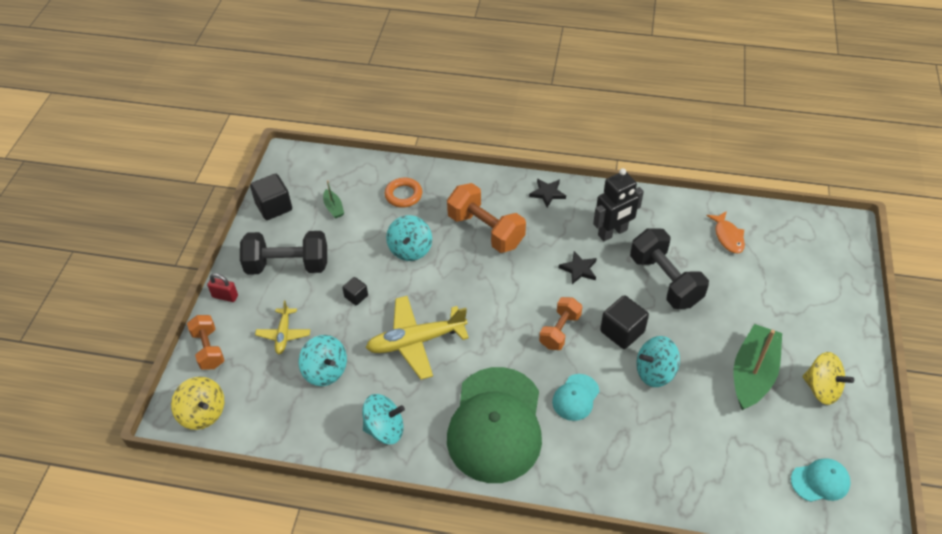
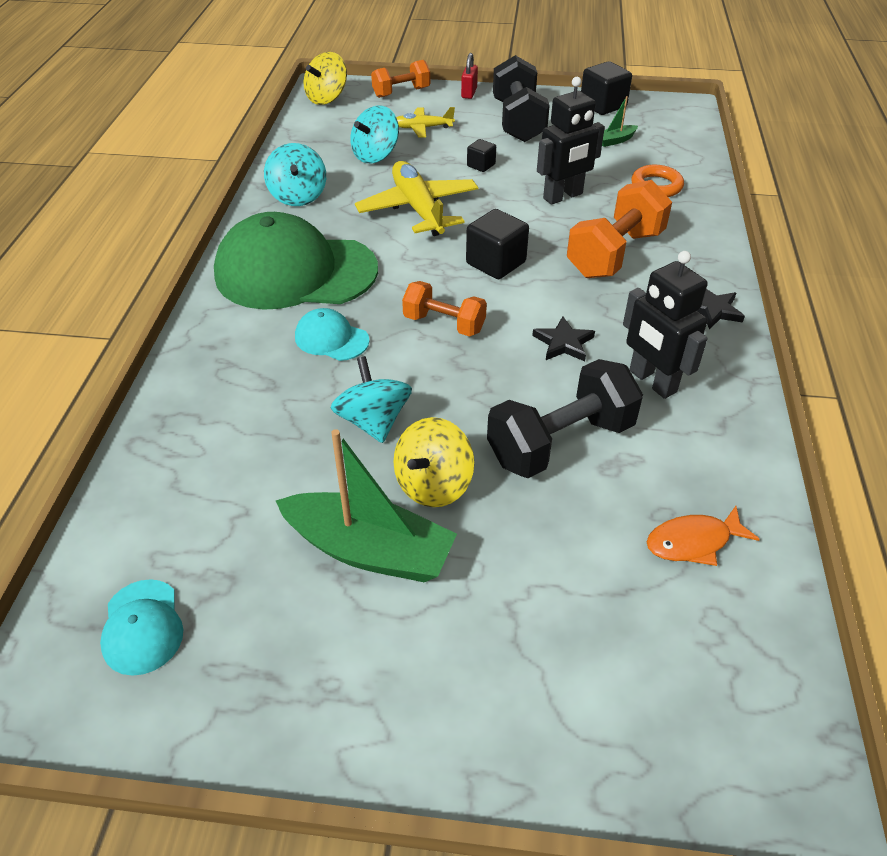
camera: 85 degrees right, 5 degrees down
turquoise spinning top [386,215,432,261] -> black robot [537,77,605,205]
black cube [600,295,649,349] -> black cube moved to [466,209,529,279]
yellow spinning top [803,352,854,405] -> yellow spinning top moved to [393,417,474,507]

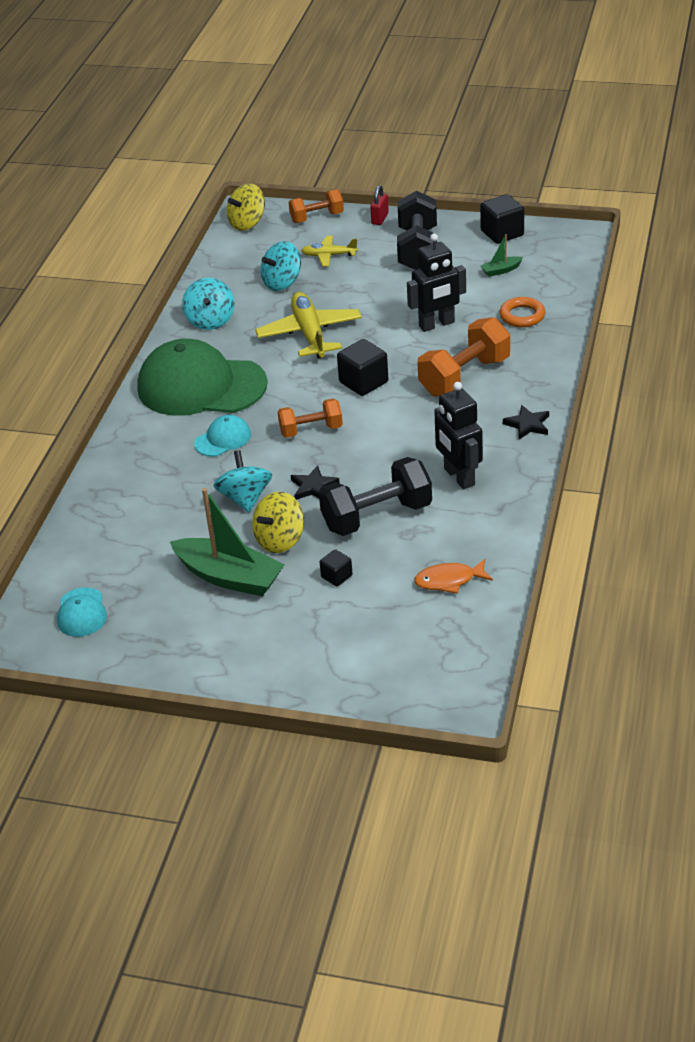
camera: 10 degrees right, 5 degrees down
turquoise cap [295,308,369,361] -> turquoise cap turned 105 degrees clockwise [194,415,251,456]
orange dumbbell [402,281,487,337] -> orange dumbbell turned 45 degrees counterclockwise [277,398,343,438]
black cube [467,139,496,172] -> black cube moved to [320,549,353,586]
black star [532,317,595,361] -> black star moved to [291,465,340,500]

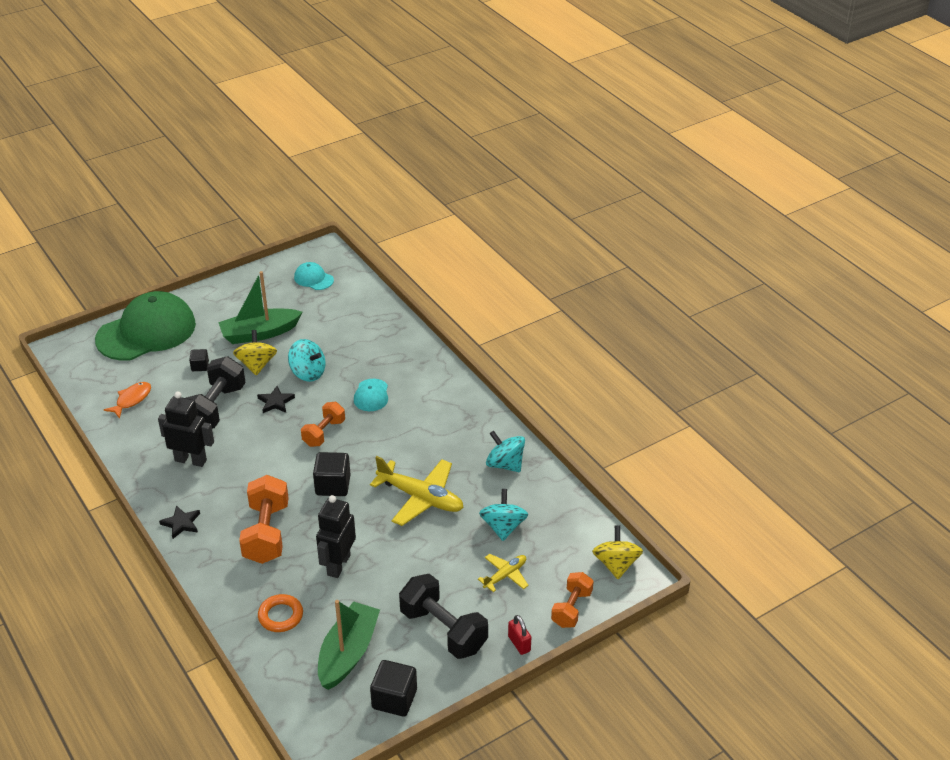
camera: 130 degrees right, 0 degrees up
green cap [137,339,268,416] -> green cap moved to [95,291,196,361]
green boat [481,234,523,277] -> green boat [318,600,380,690], size x2.23

